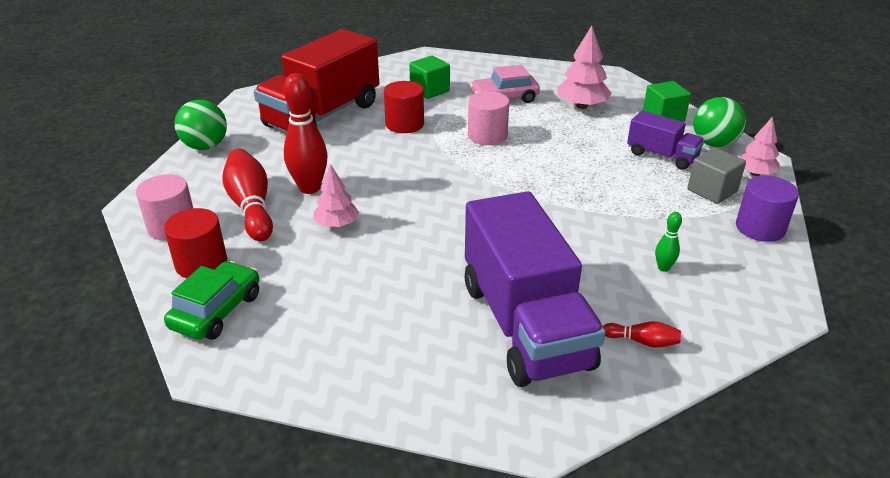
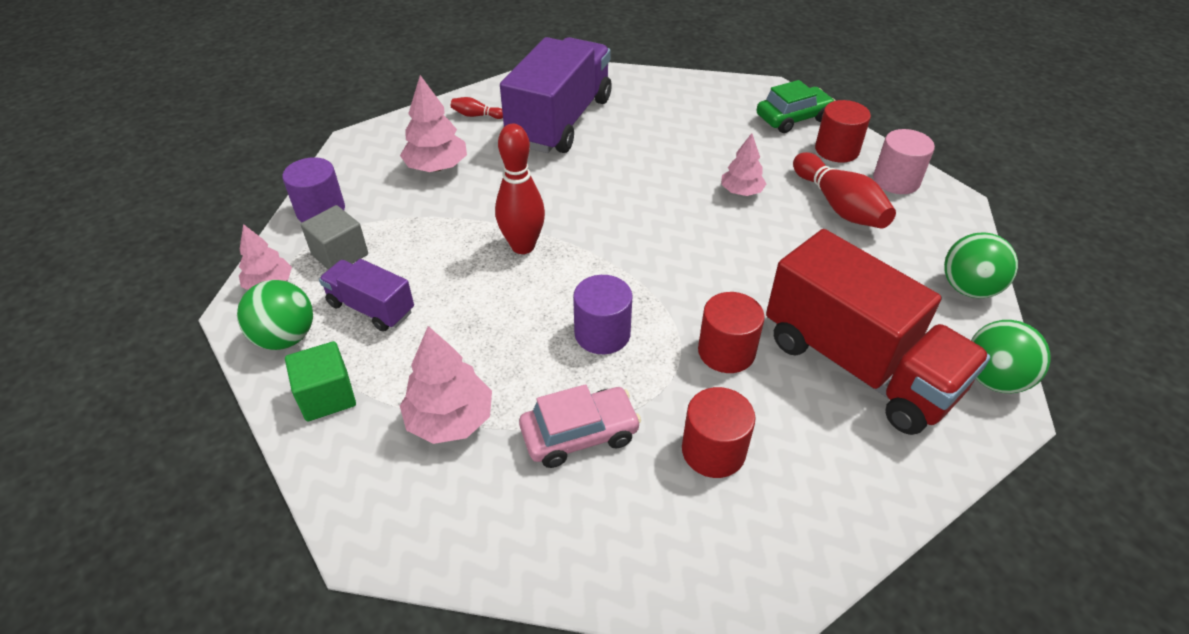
camera: 175 degrees right, 10 degrees up
green car [164,261,259,340] -> green car turned 135 degrees counterclockwise [757,80,835,133]
red truck [254,29,379,133] -> red truck turned 105 degrees clockwise [766,229,990,435]
red bowling pin [284,73,328,194] -> red bowling pin moved to [495,124,545,254]
green cube [409,56,450,99] -> red cylinder [682,387,756,478]
purple truck [465,191,606,387] -> purple truck turned 45 degrees clockwise [500,37,612,153]
pink cylinder [468,91,509,145] -> purple cylinder [573,275,632,354]
green bowling pin [655,212,682,272] -> pink tree [400,75,467,172]
none -> green ball [971,320,1051,393]

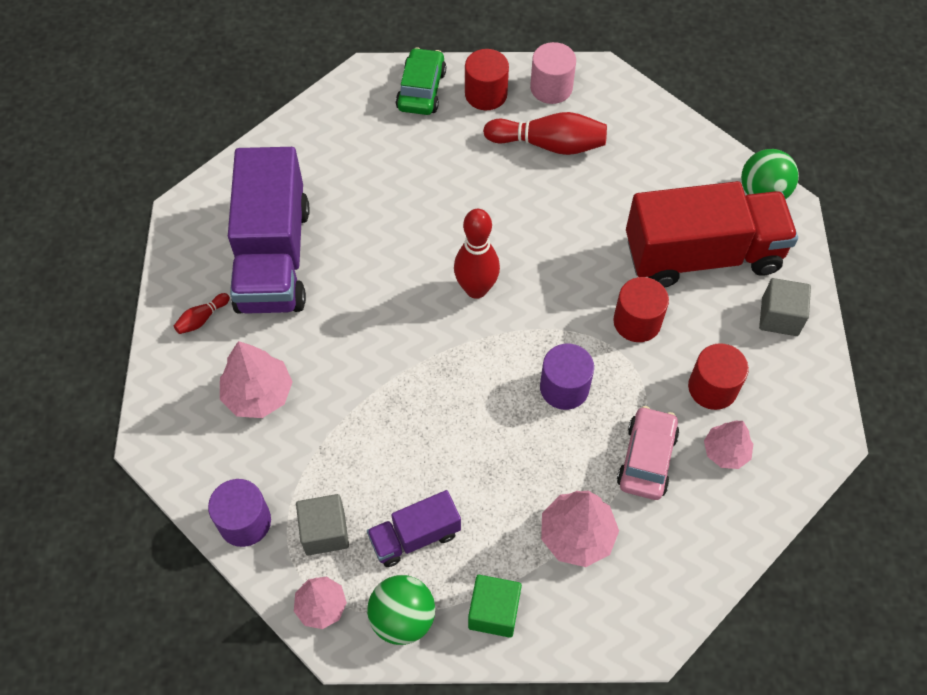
camera: 55 degrees left, 15 degrees up
red bowling pin [495,124,545,254] -> red bowling pin moved to [454,209,500,299]
purple truck [500,37,612,153] -> purple truck turned 150 degrees counterclockwise [228,147,310,314]
pink tree [721,133,766,196] -> pink tree moved to [704,421,753,469]
green ball [944,232,1018,298] -> none
none -> grey cube [759,278,811,336]

